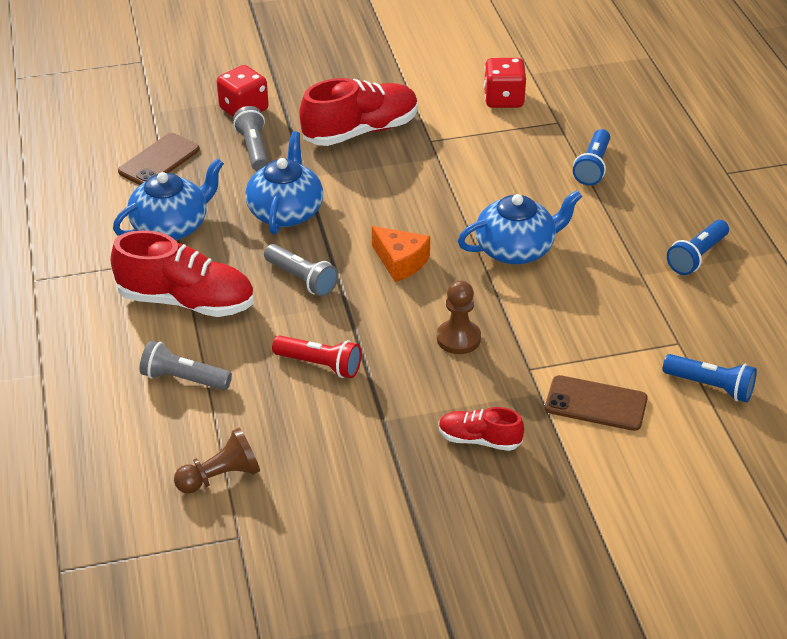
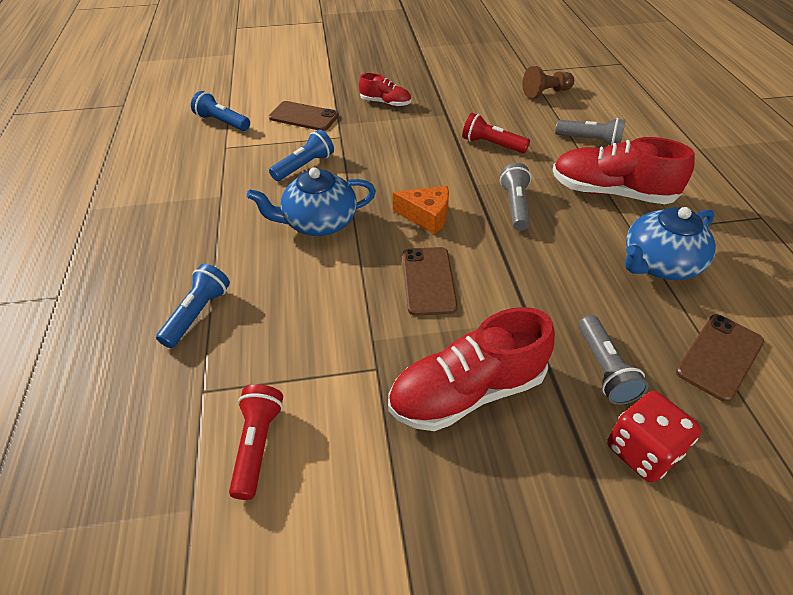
camera: 175 degrees left, 5 degrees up
blue teapot [245,131,323,234] -> none
grey flashlight [264,244,338,297] -> grey flashlight turned 45 degrees clockwise [500,163,531,231]
orange cheese [372,226,430,282] -> orange cheese turned 150 degrees clockwise [393,186,449,235]
brown pawn [437,280,481,354] -> none
red dice [484,58,526,108] -> red flashlight [229,384,283,500]
blue flashlight [667,220,729,275] -> blue flashlight moved to [269,130,334,181]
none -> brown phone [403,247,458,316]

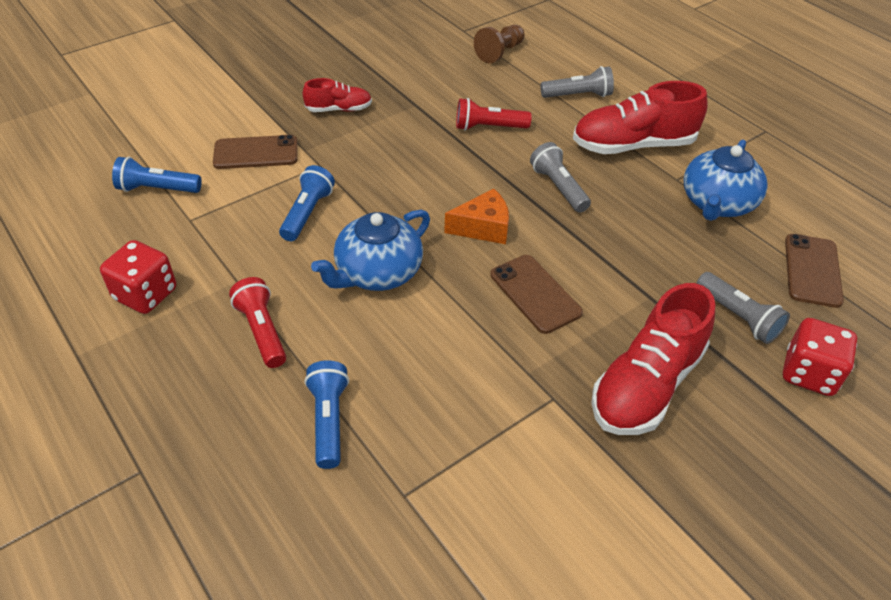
camera: 30 degrees left, 0 degrees up
red flashlight [229,384,283,500] -> red flashlight moved to [229,277,286,368]
none -> red dice [100,240,176,314]

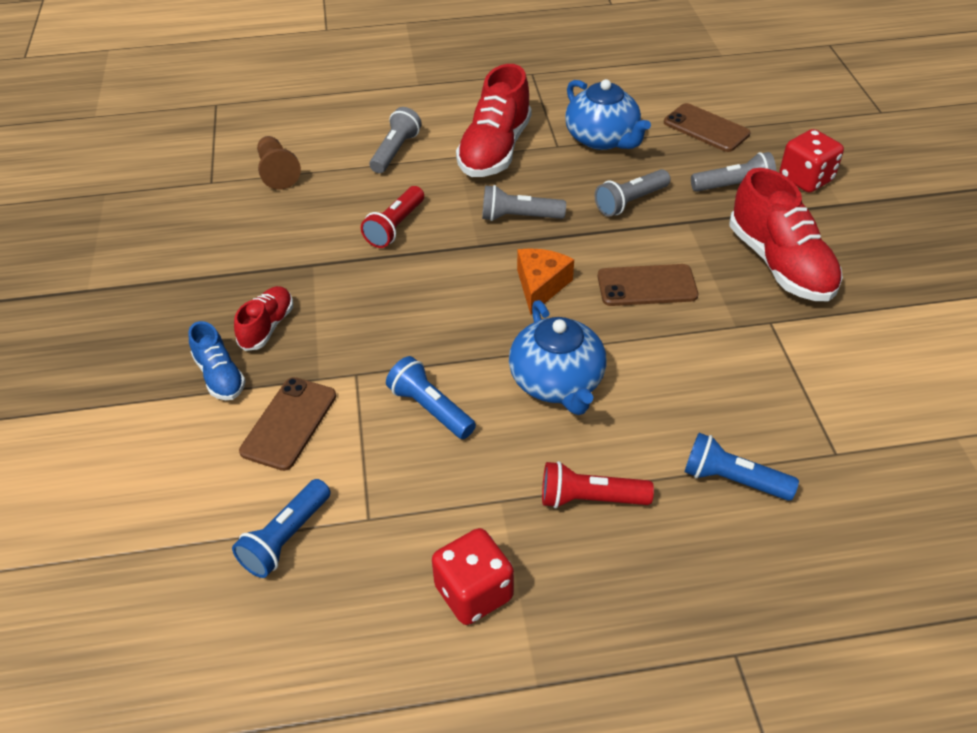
camera: 60 degrees left, 0 degrees up
none -> blue shoe [189,321,246,400]
none -> grey flashlight [595,169,670,217]

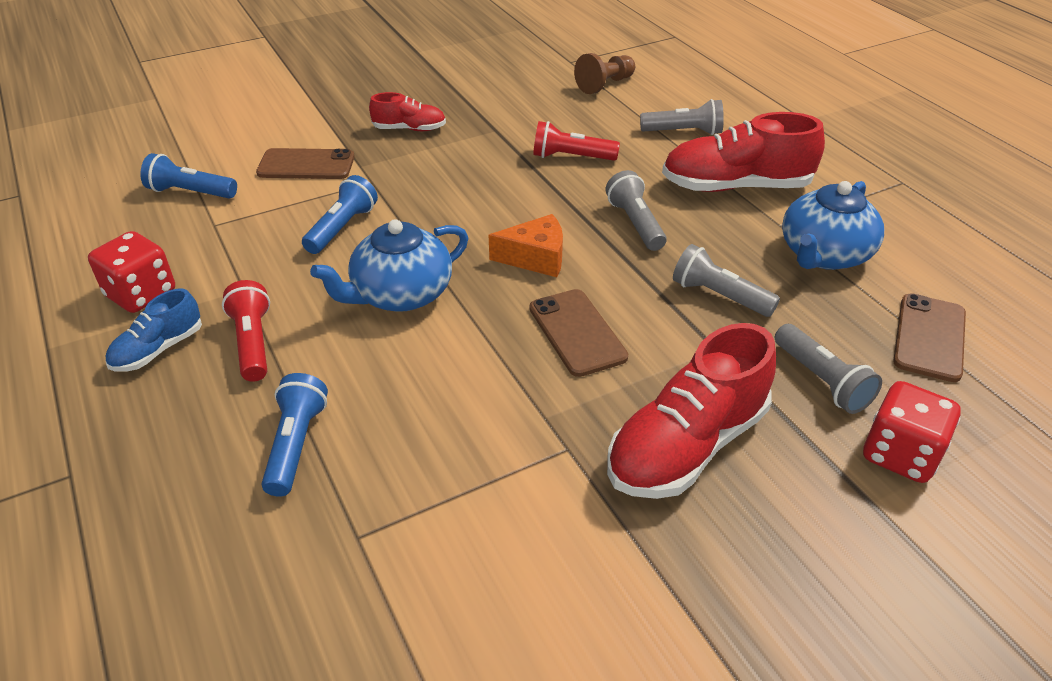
camera: 70 degrees right, 5 degrees down
blue shoe [189,321,246,400] -> blue shoe moved to [105,289,202,372]

